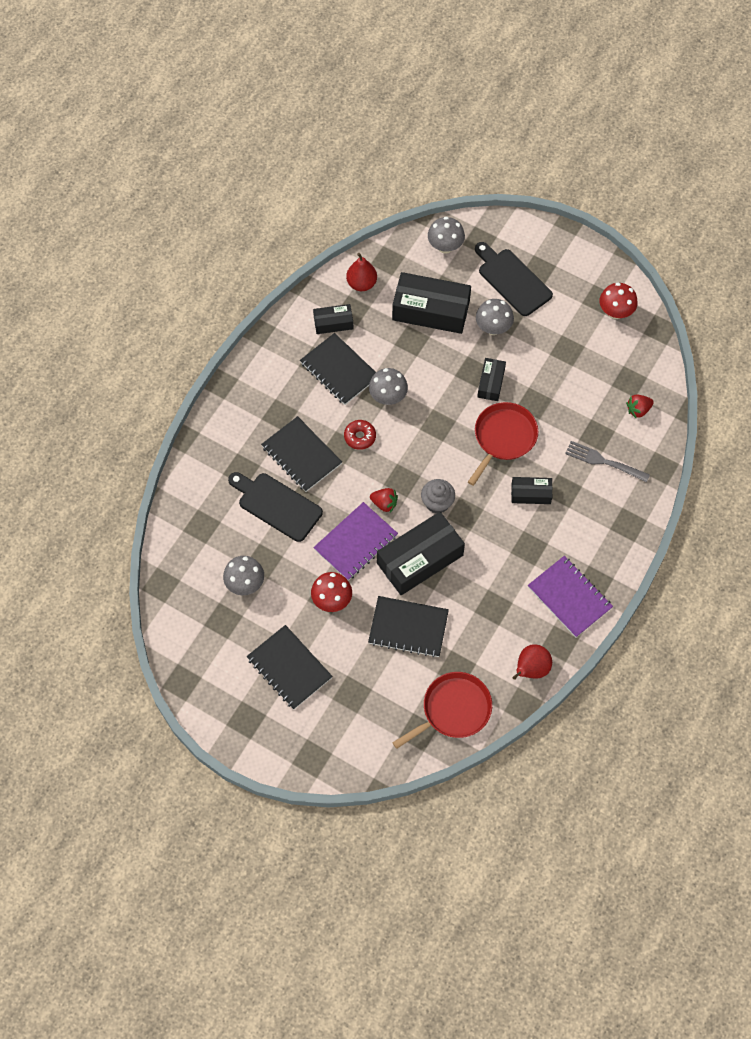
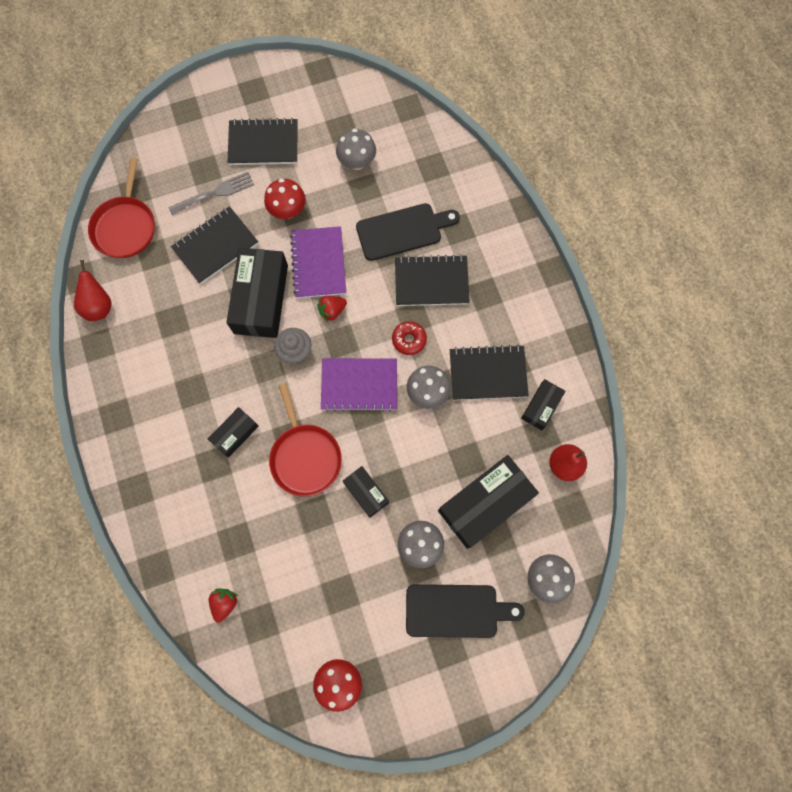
camera: 130 degrees right, 10 degrees up
purple notebook [528,556,613,638] -> purple notebook moved to [321,358,397,412]
grey fork [565,441,650,483] -> grey fork moved to [168,172,254,215]

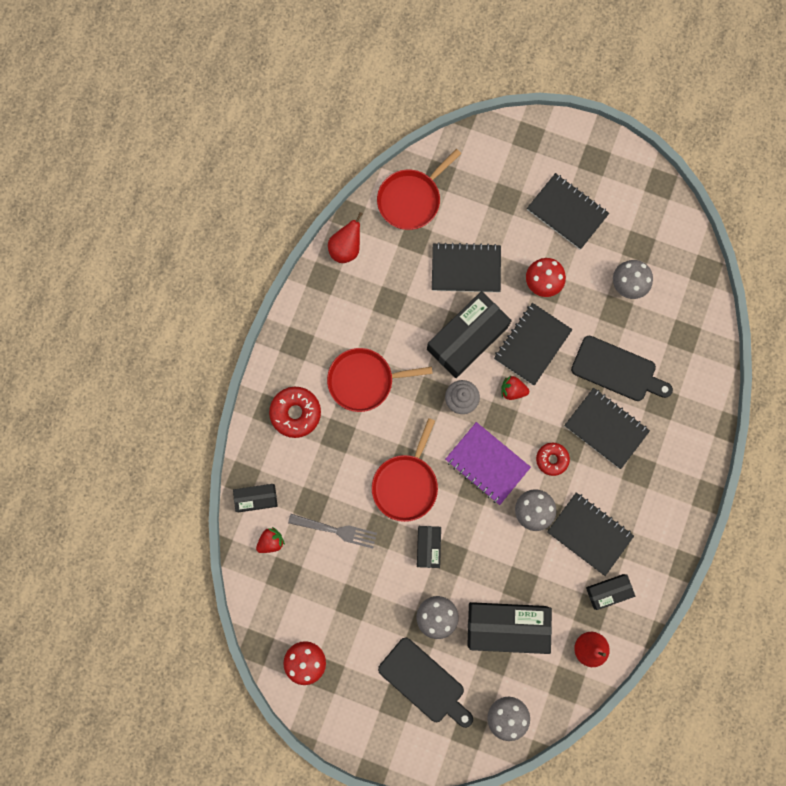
camera: 40 degrees right, 5 degrees up
grey fork [168,172,254,215] -> grey fork moved to [288,514,377,548]
black box [208,407,259,458] -> black box moved to [233,484,278,512]
purple notebook [290,226,346,298] -> black notebook [494,303,573,386]
none -> red donut [269,387,321,438]
none -> red pan [327,348,433,412]

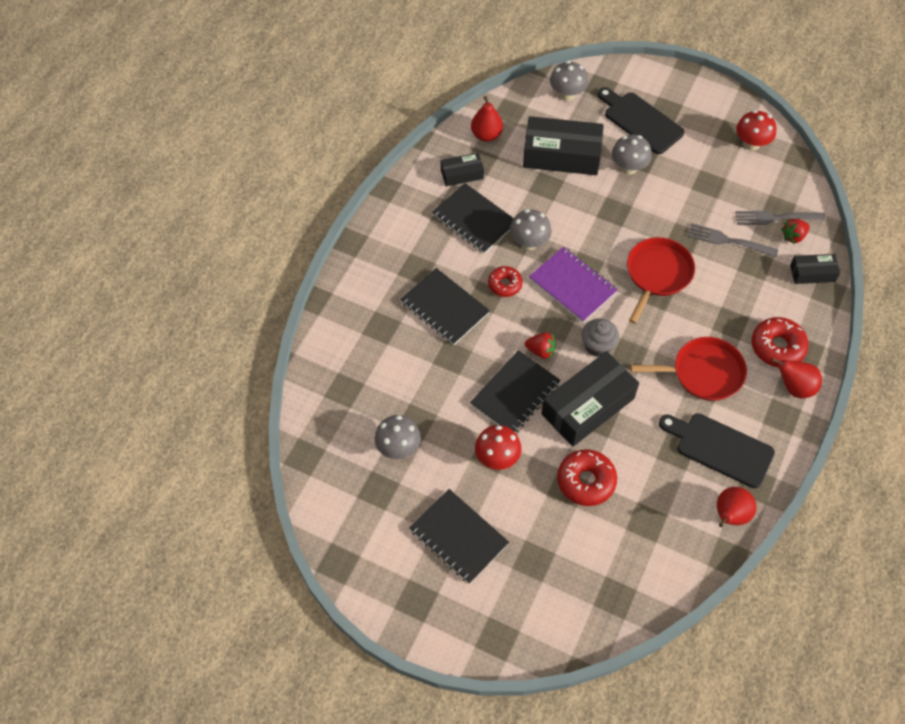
camera: 175 degrees left, 20 degrees down
red pan [377,149,461,230] -> none
black box [417,526,441,568] -> none
black notebook [432,242,501,292] -> red donut [557,449,617,506]
black cutting board [571,336,673,401] -> black cutting board moved to [659,413,775,488]
none -> grey fork [735,211,826,225]
none -> red pear [771,358,822,398]

